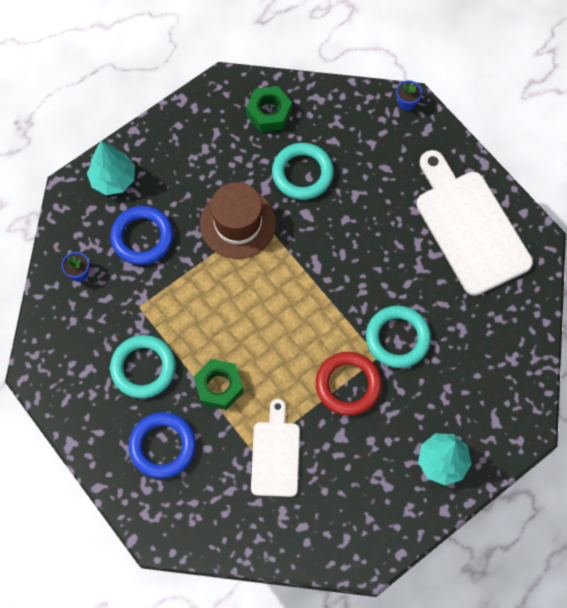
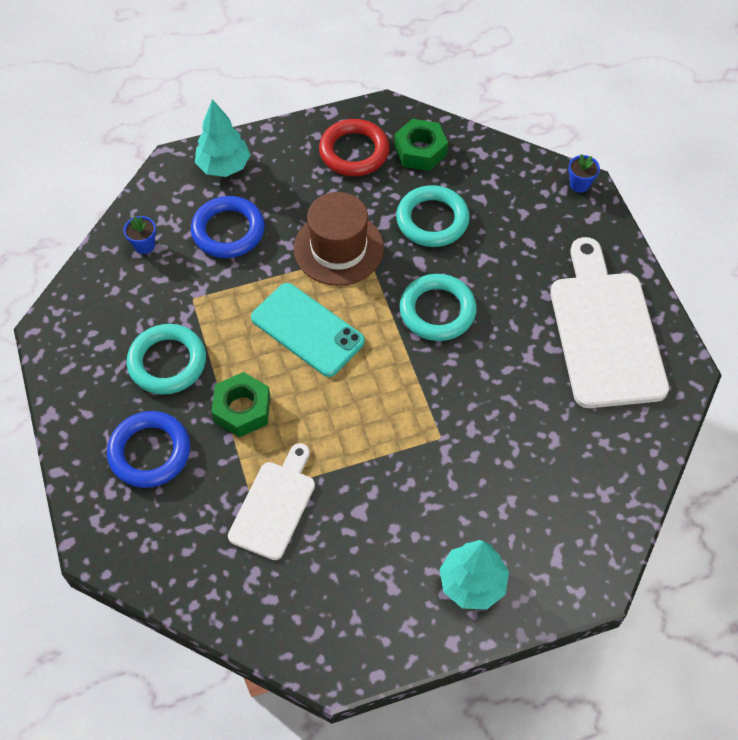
camera: 20 degrees right, 10 degrees down
red ring [316,352,382,416] -> red ring moved to [319,119,389,176]
turquoise ring [366,306,431,368] -> turquoise ring moved to [399,274,477,341]
none -> turquoise phone [251,283,365,377]

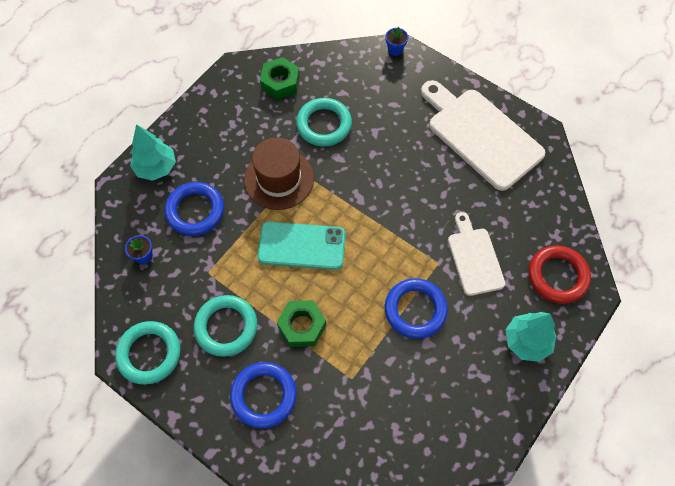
camera: 35 degrees left, 5 degrees up
white cutting board [228,443,315,560] -> white cutting board moved to [448,212,505,296]
red ring [319,119,389,176] -> red ring moved to [529,245,591,304]
turquoise ring [399,274,477,341] -> turquoise ring moved to [115,321,181,385]
none -> blue ring [385,278,448,339]

